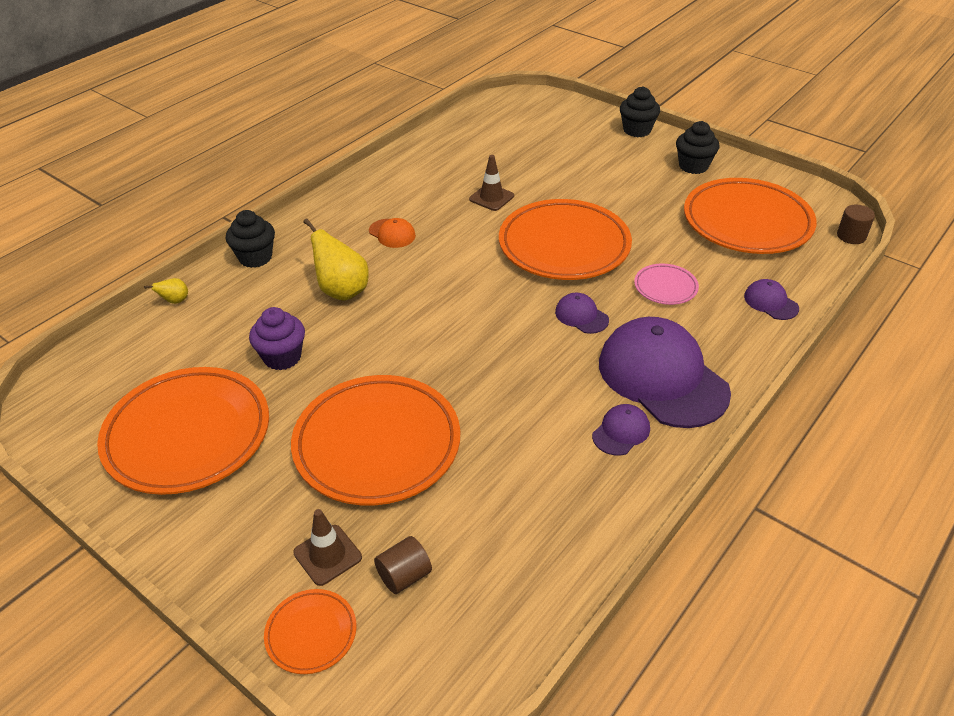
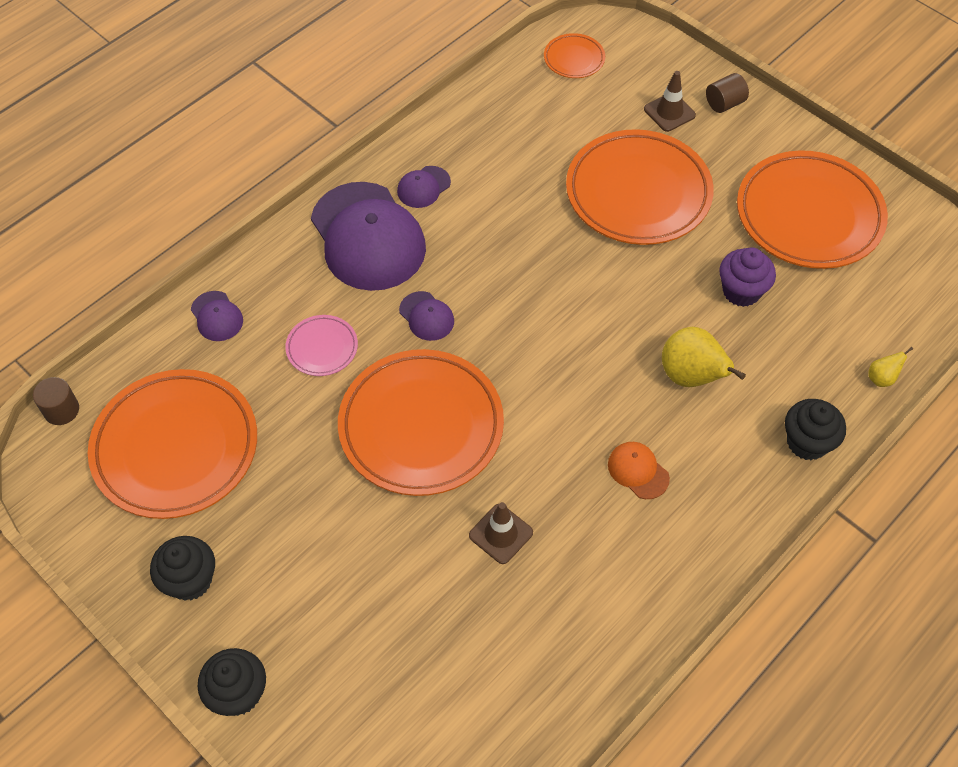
camera: 175 degrees left, 15 degrees up
orange plate [264,589,356,674] -> orange plate moved to [544,33,605,78]
brown cylinder [374,536,432,594] -> brown cylinder moved to [706,73,749,113]

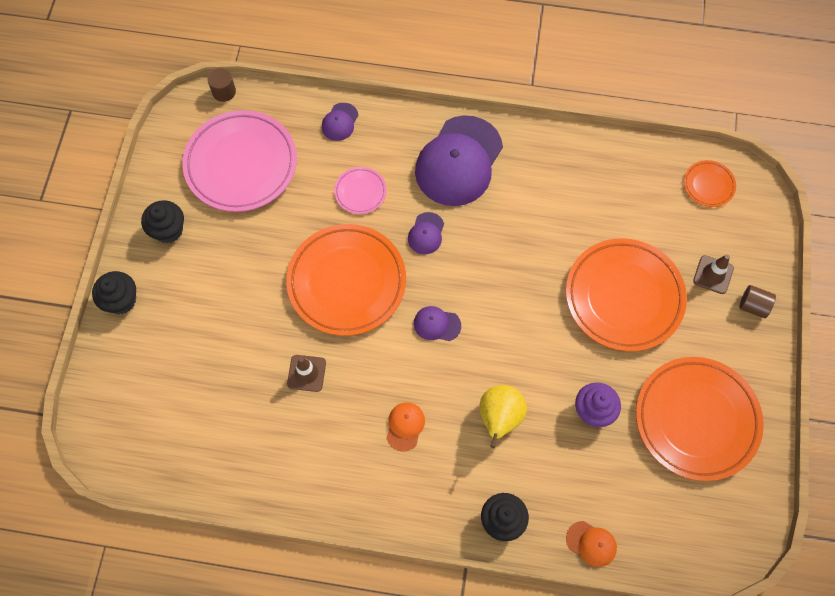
camera: 55 degrees right, 10 degrees up
orange plate [88,369,257,519] -> pink plate [182,110,297,212]
purple cap [397,166,451,208] -> purple cap moved to [414,306,461,341]
yellow pear [868,347,913,387] -> orange cap [566,521,617,567]

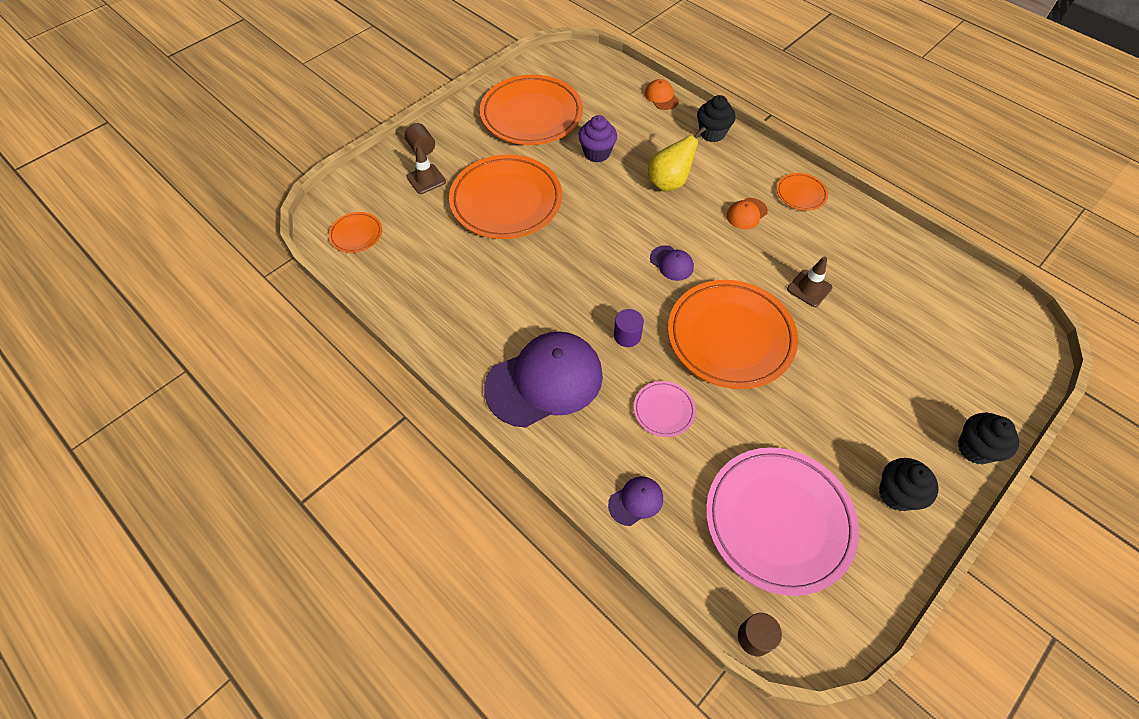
camera: 145 degrees left, 10 degrees down
purple cap [408,212,444,254] -> purple cylinder [614,309,644,347]
none -> orange plate [777,173,828,211]

